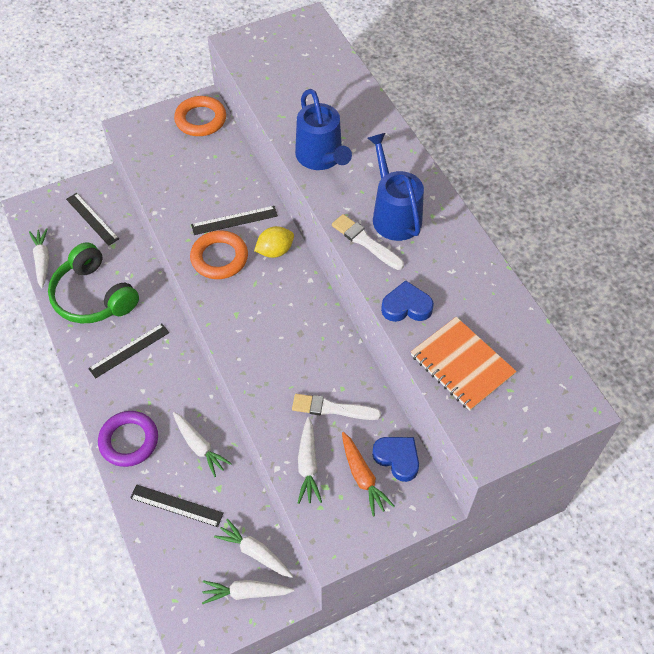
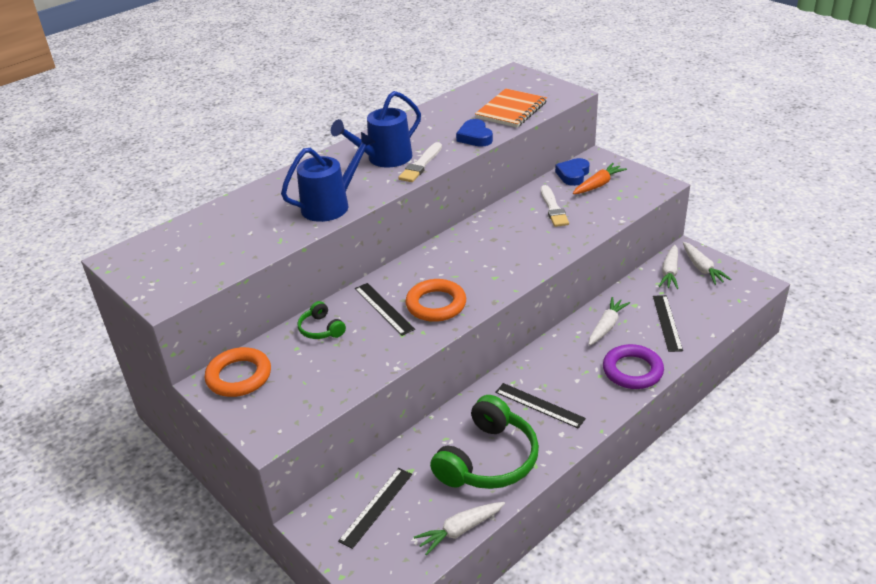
camera: 105 degrees left, 20 degrees down
yellow lemon [254,226,294,258] -> none
white carrot [298,417,322,504] -> none
none -> green headphones [297,301,346,339]

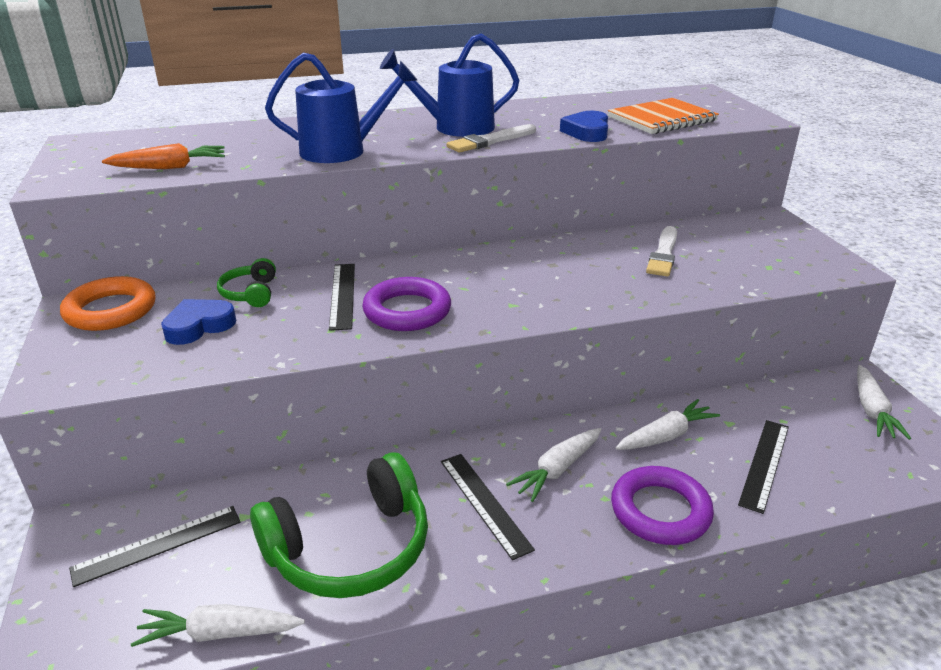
camera: 25 degrees right, 5 degrees down
orange ring [405,279,466,322] -> purple ring [362,277,451,331]
blue heart [555,158,590,186] -> blue heart moved to [161,299,236,345]
orange carrot [573,163,627,194] -> orange carrot moved to [102,143,225,169]
white carrot [658,245,678,289] -> white carrot moved to [506,428,601,502]

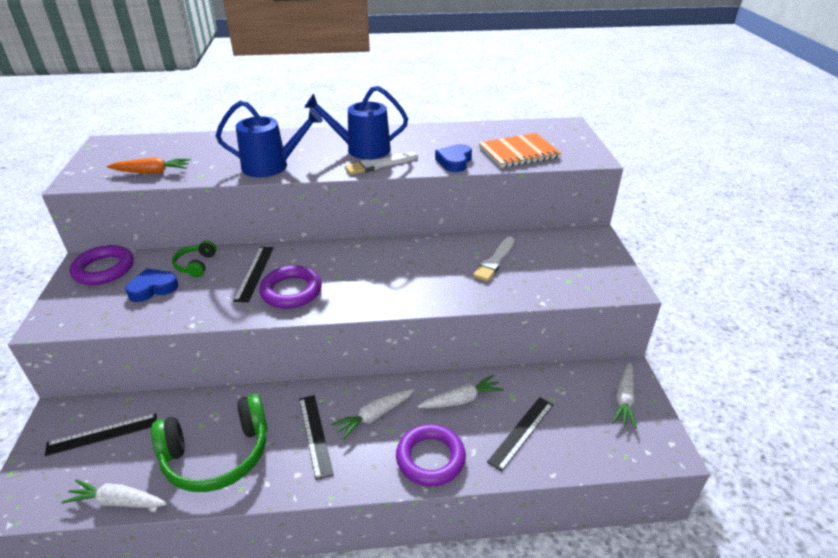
camera: 10 degrees right, 5 degrees up
orange ring [60,276,156,331] -> purple ring [70,245,134,285]

